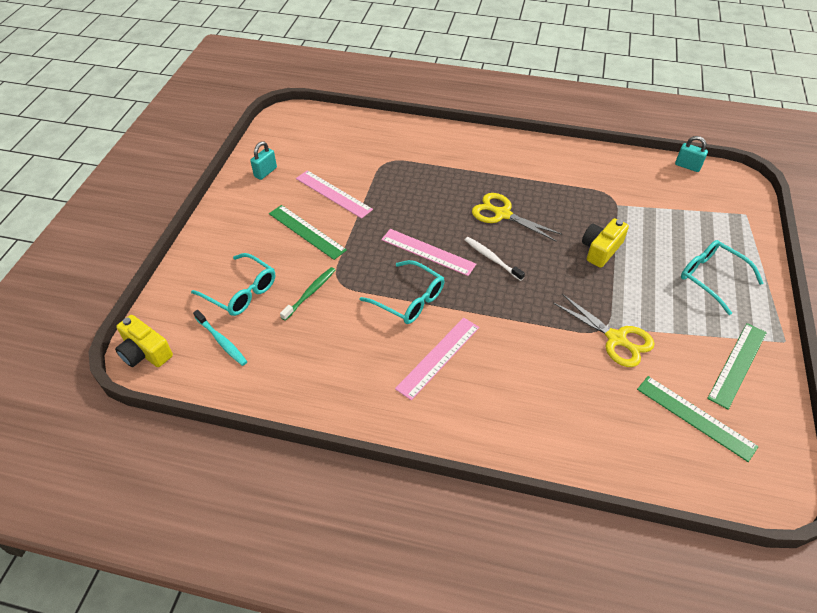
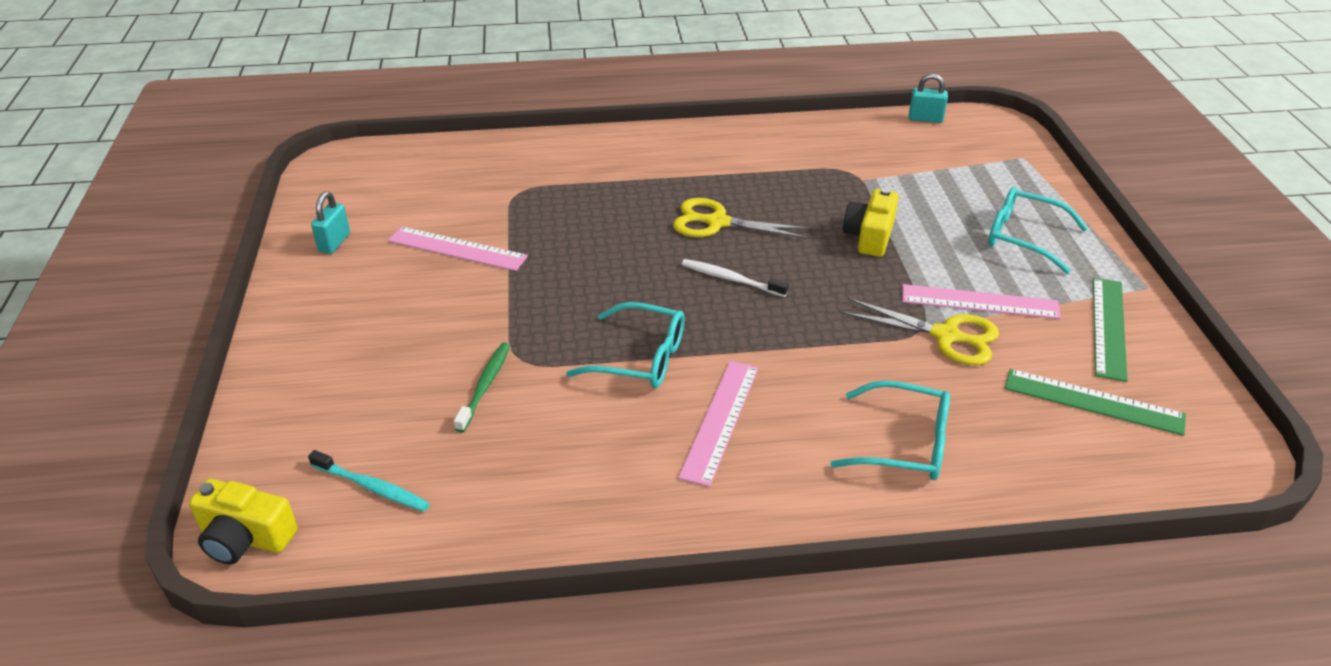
camera: 20 degrees left, 10 degrees down
turquoise glasses [191,253,275,316] -> turquoise glasses moved to [830,380,950,480]
green ruler [269,205,347,260] -> none
pink ruler [381,229,476,276] -> pink ruler moved to [902,284,1061,319]

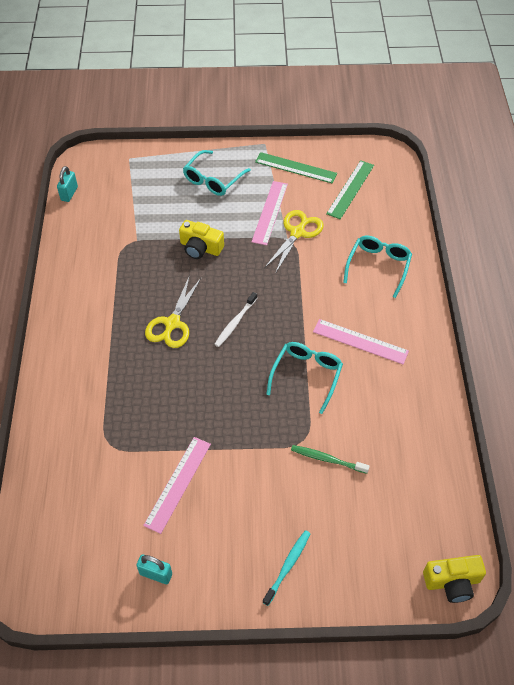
camera: 85 degrees left, 15 degrees up
yellow camera [189,479,298,565] -> yellow camera turned 60 degrees clockwise [423,555,486,603]
turquoise toothbrush [308,450,430,511] -> turquoise toothbrush moved to [263,530,311,606]

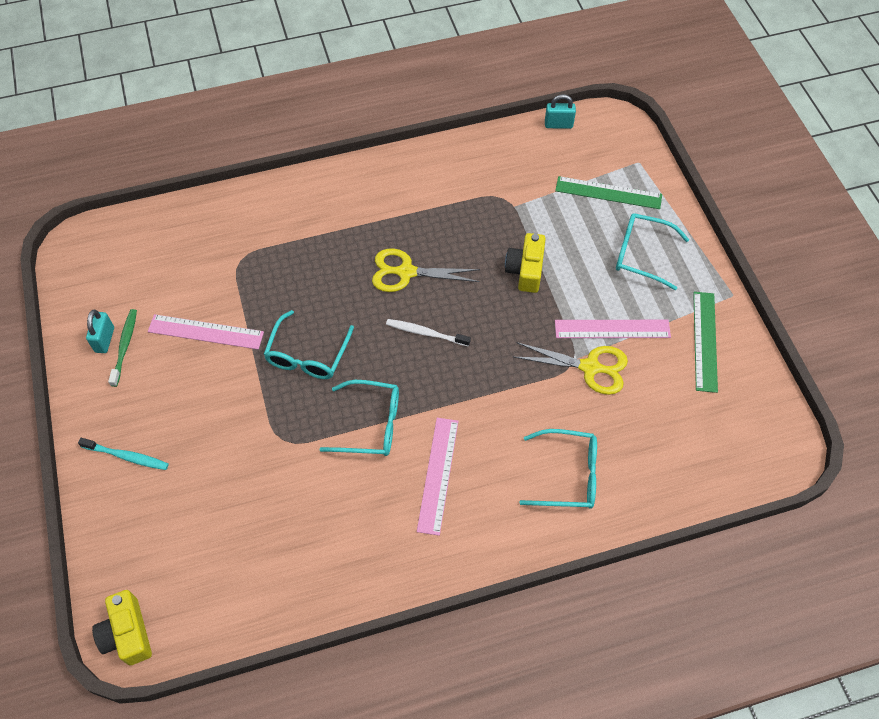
camera: 75 degrees right, 5 degrees up
green toothbrush [291,445,370,474] -> green toothbrush moved to [108,309,137,387]
green ruler [326,160,374,219] -> green ruler moved to [555,176,662,209]
none -> turquoise glasses [263,310,354,379]

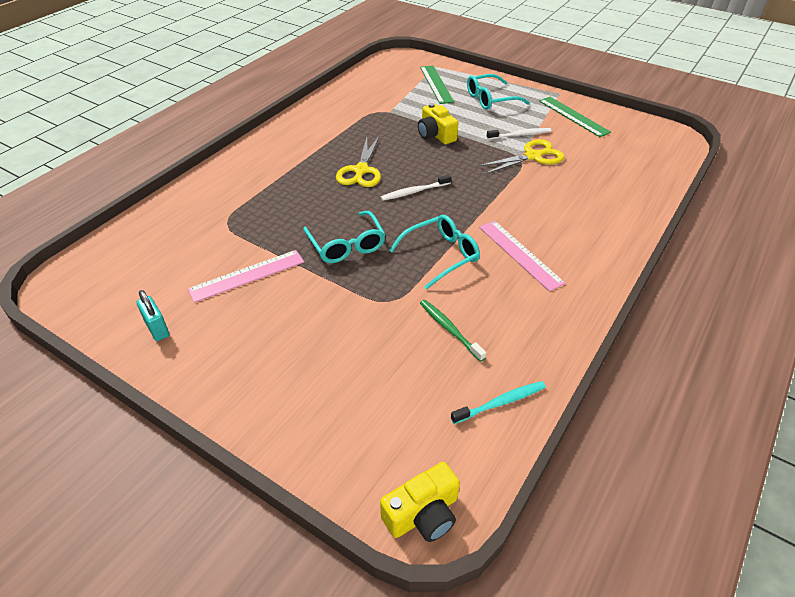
camera: 40 degrees left, 15 degrees down
turquoise toothbrush [78,438,169,470] -> turquoise toothbrush moved to [451,381,546,424]
yellow camera [92,590,152,666] -> yellow camera turned 60 degrees counterclockwise [380,462,460,542]
green toothbrush [108,309,137,387] -> green toothbrush moved to [420,300,487,362]
yellow scissors [372,249,480,292] -> yellow scissors turned 45 degrees counterclockwise [336,136,381,187]
turquoise glasses [519,429,597,509] -> none
turquoise padlock [545,94,576,129] -> none
green ruler [555,176,662,209] -> green ruler turned 75 degrees counterclockwise [420,66,454,104]
pink ruler [555,320,671,338] -> white toothbrush [487,128,551,140]

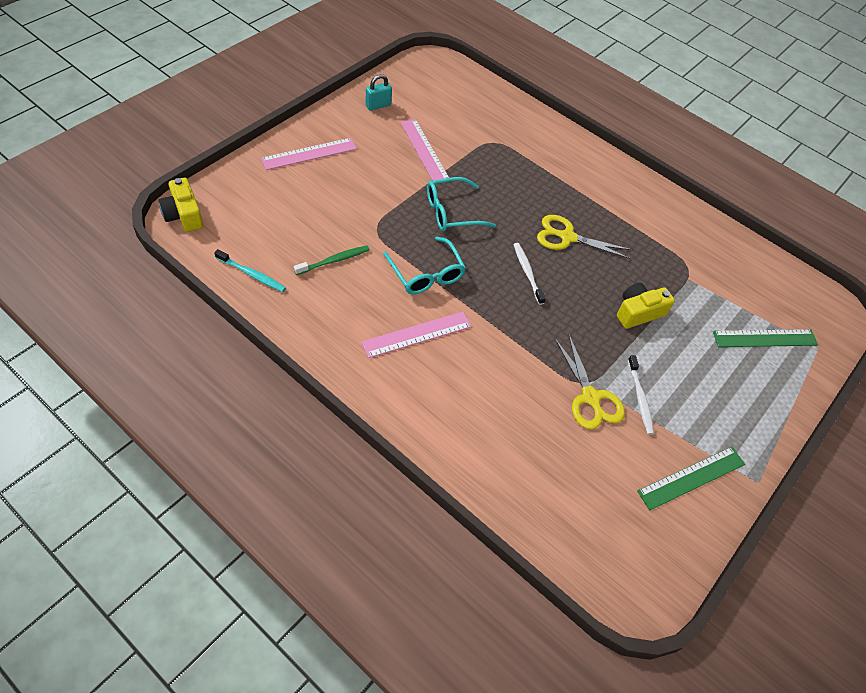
camera: 90 degrees right, 10 degrees up
turquoise toothbrush [451,381,546,424] -> turquoise toothbrush turned 45 degrees counterclockwise [214,249,286,292]
turquoise glasses [467,74,530,110] -> none
none -> pink ruler [261,138,357,170]

